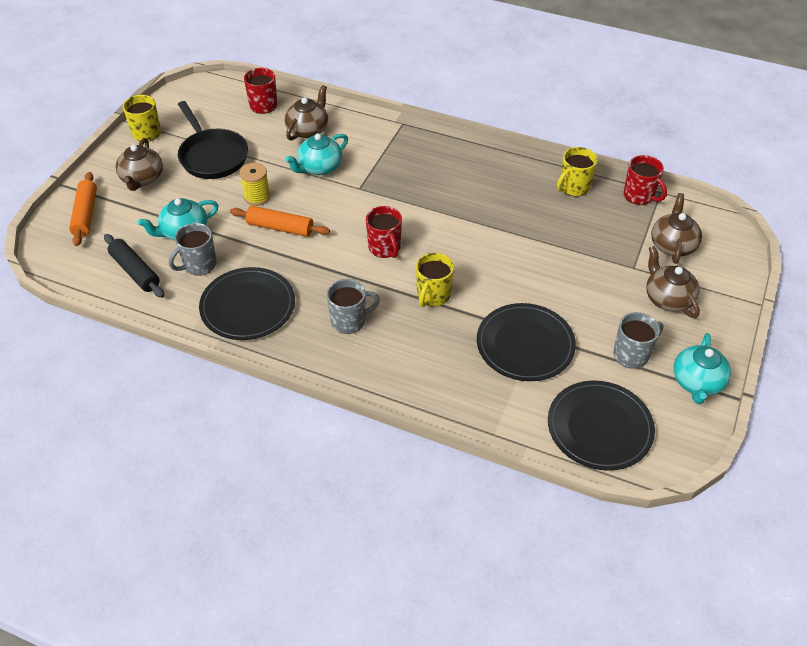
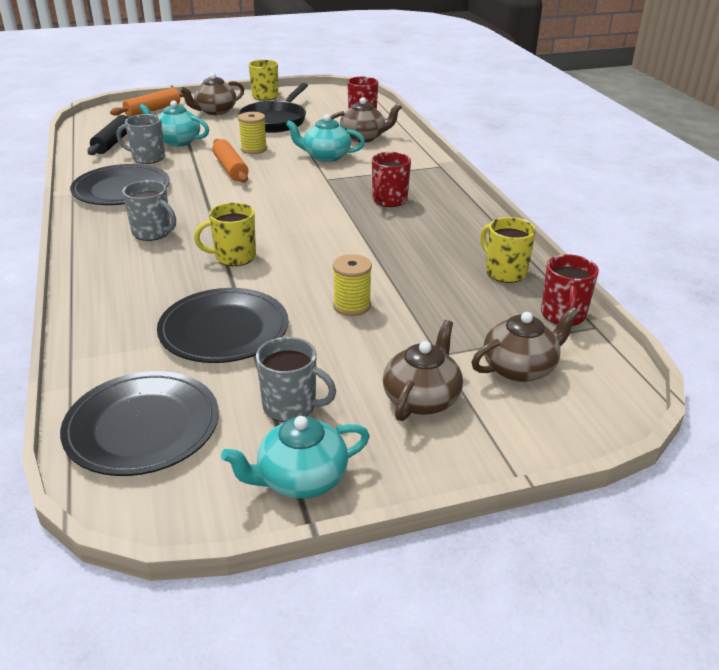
camera: 50 degrees right, 15 degrees down
red mug [366,206,402,258] -> red mug moved to [372,152,411,207]
yellow mug [557,147,598,196] -> yellow mug turned 45 degrees clockwise [480,217,536,283]
none -> yellow spool [333,254,372,316]

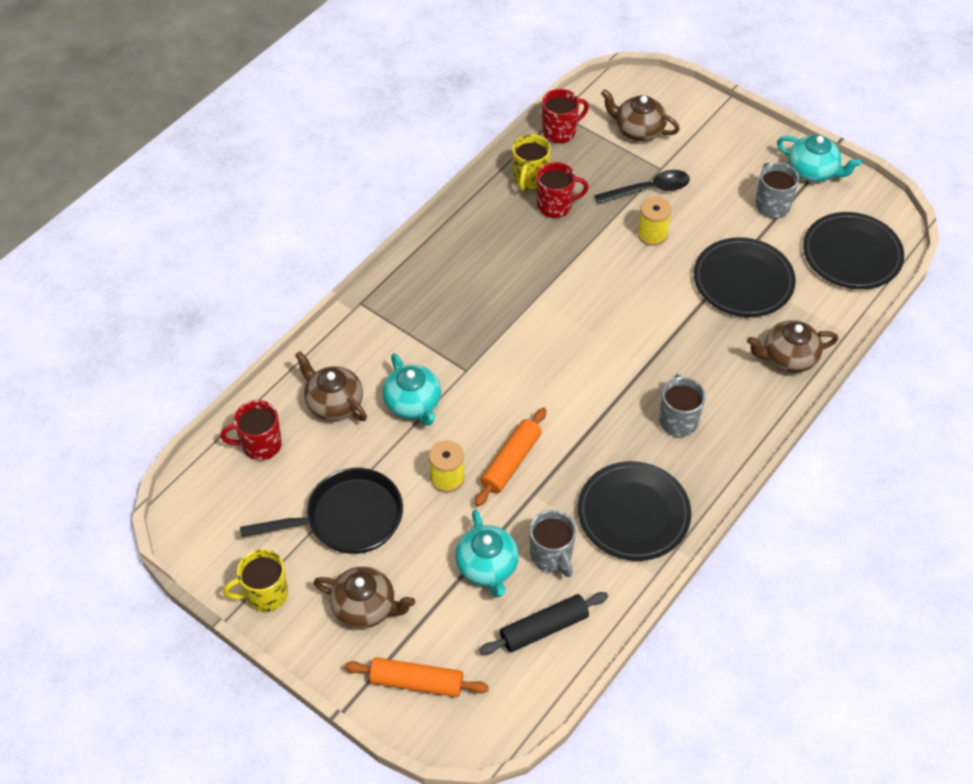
camera: 125 degrees left, 20 degrees up
yellow mug [194,202,256,266] -> none
red mug [372,152,411,207] -> red mug moved to [537,162,589,218]
brown teapot [383,320,463,421] -> brown teapot moved to [747,320,838,373]
none -> black spoon [594,170,690,204]

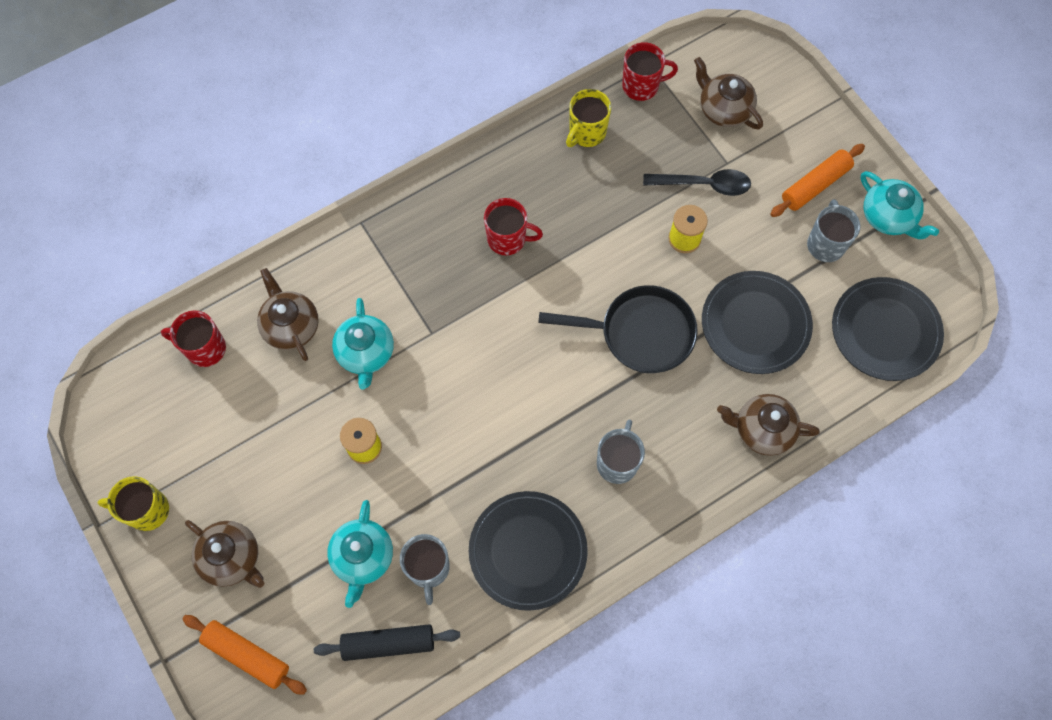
camera: 20 degrees right, 15 degrees up
black pan [240,468,403,554] -> black pan moved to [539,285,698,373]
orange rolling pin [475,407,547,507] -> orange rolling pin moved to [770,144,865,217]
red mug [537,162,589,218] -> red mug moved to [484,198,543,255]

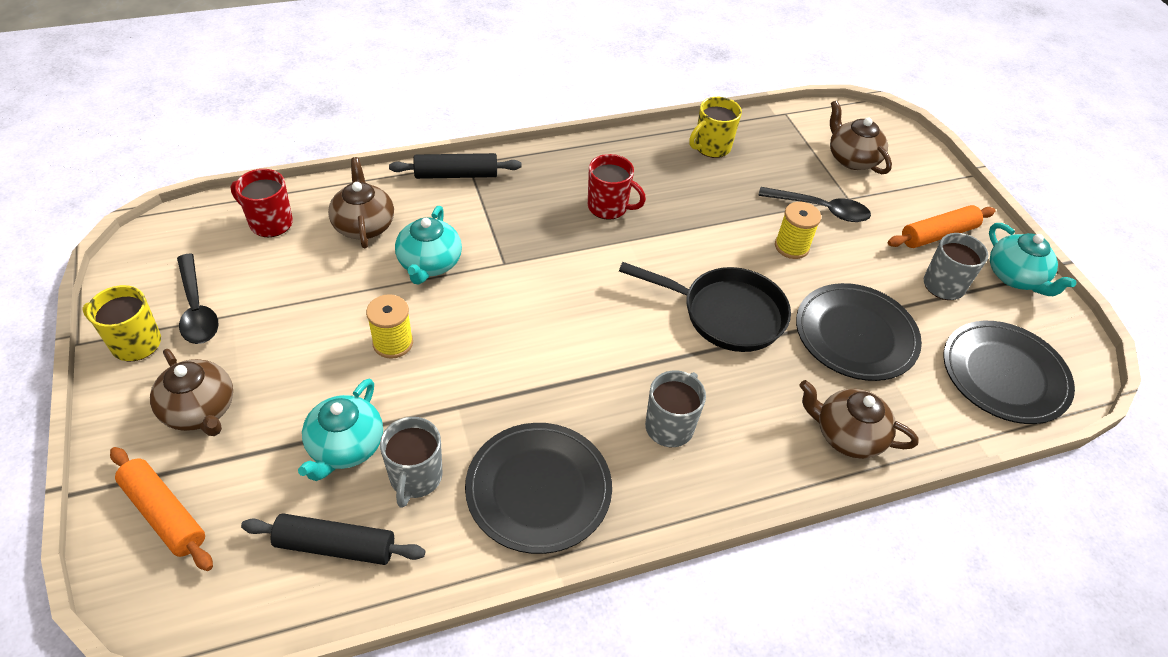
camera: 10 degrees right, 20 degrees down
red mug [622,42,678,101] -> none
none -> black spoon [177,254,219,344]
none -> black rolling pin [389,153,522,179]

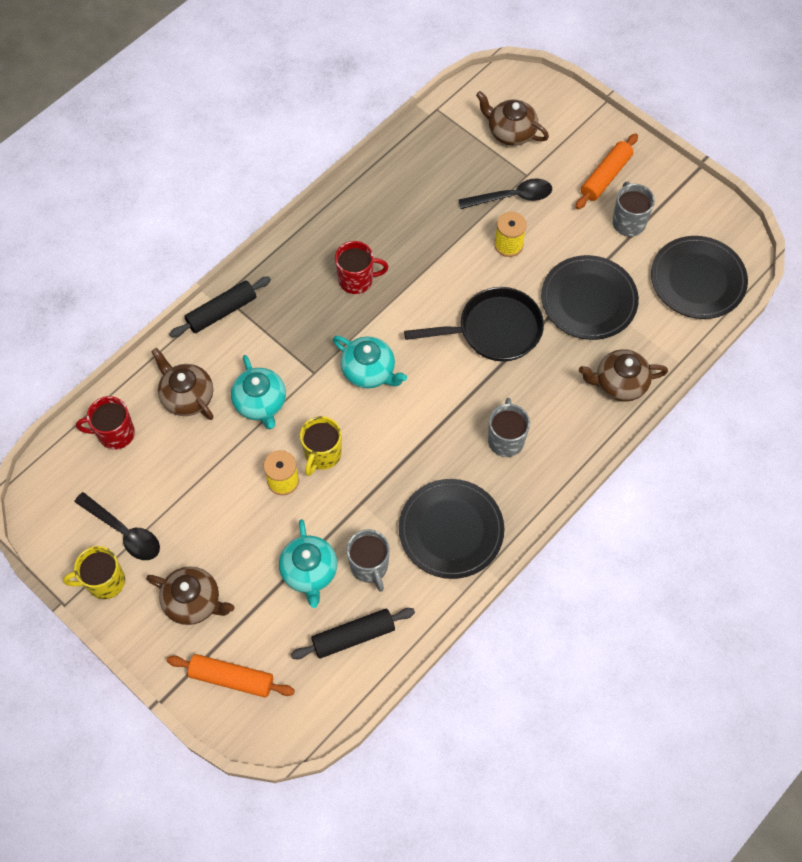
camera: 25 degrees left, 15 degrees up
yellow mug [689,97,742,158] -> yellow mug moved to [300,416,342,476]
turquoise teapot [989,223,1076,296] -> turquoise teapot moved to [333,336,407,388]

